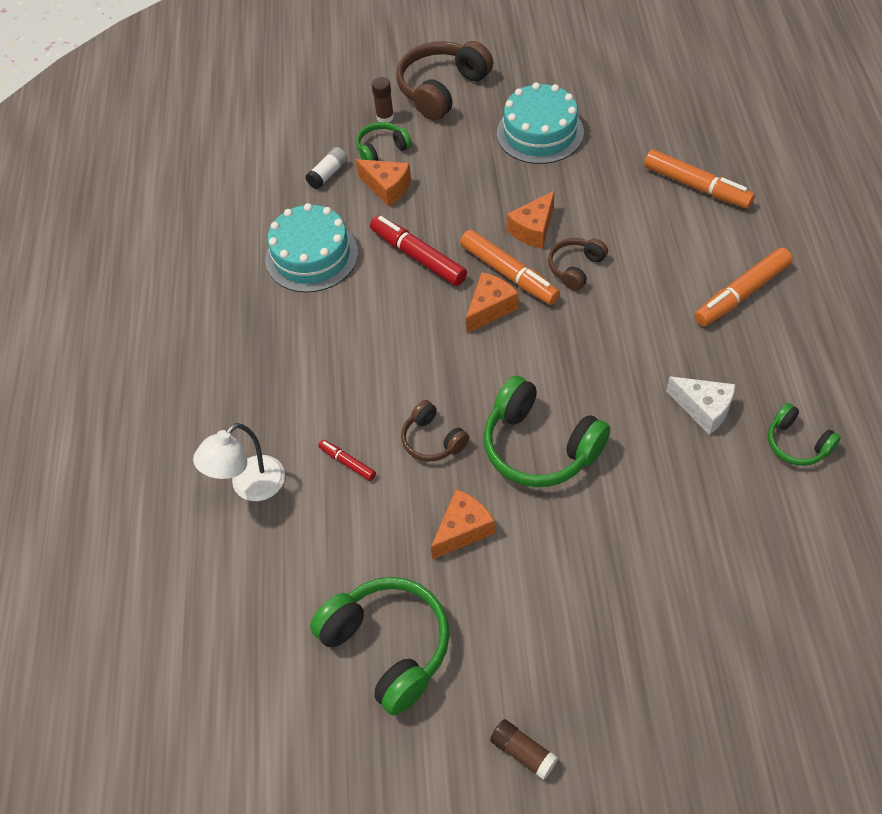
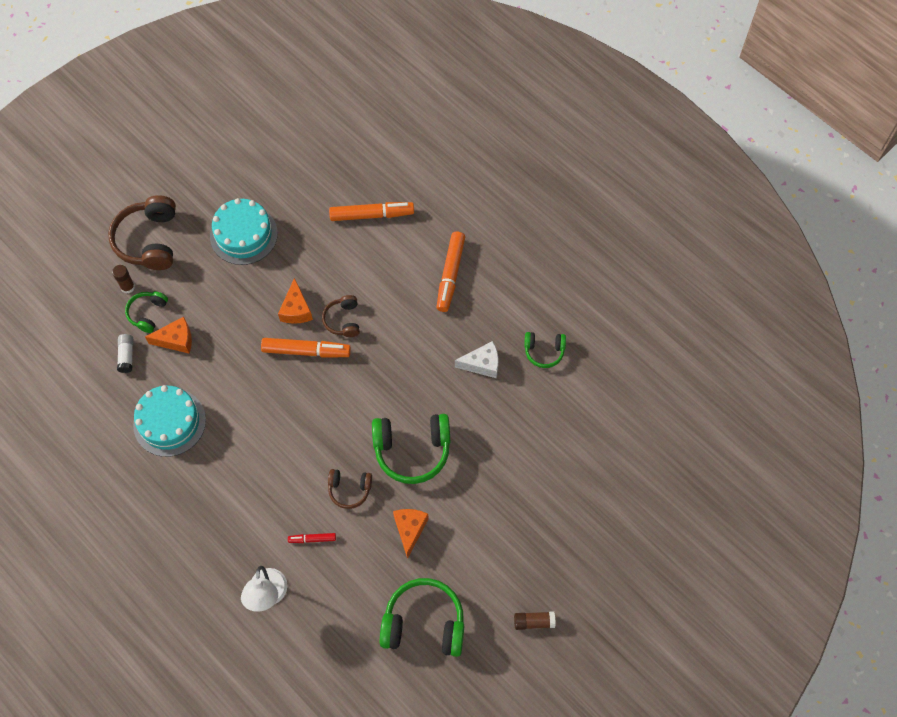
camera: 45 degrees left, 10 degrees up
red marker [370,215,467,286] -> none
orange cheese [466,272,519,333] -> none

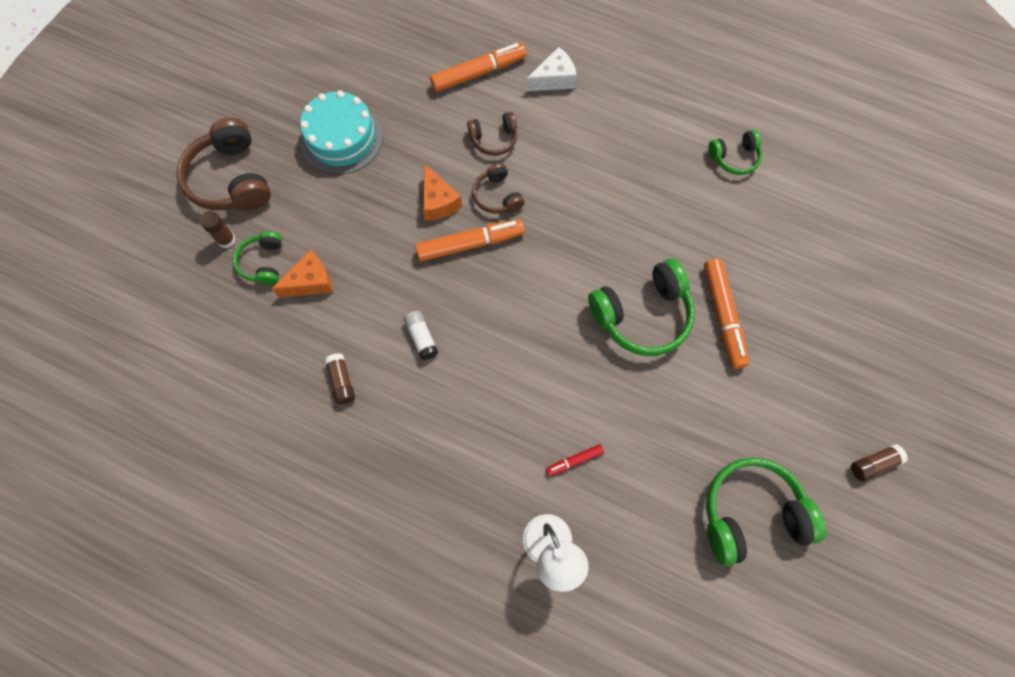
camera: 20 degrees left, 5 degrees up
white glue stick [117,334,133,373] -> white glue stick moved to [404,311,439,360]
turquoise cake [133,385,206,457] -> brown glue stick [324,353,355,405]
brown headphones [328,469,372,509] -> brown headphones moved to [467,112,517,156]
orange cheese [393,509,429,559] -> none
orange marker [436,232,465,312] -> orange marker moved to [704,258,749,369]
white cheese [455,341,498,378] -> white cheese moved to [526,47,577,91]

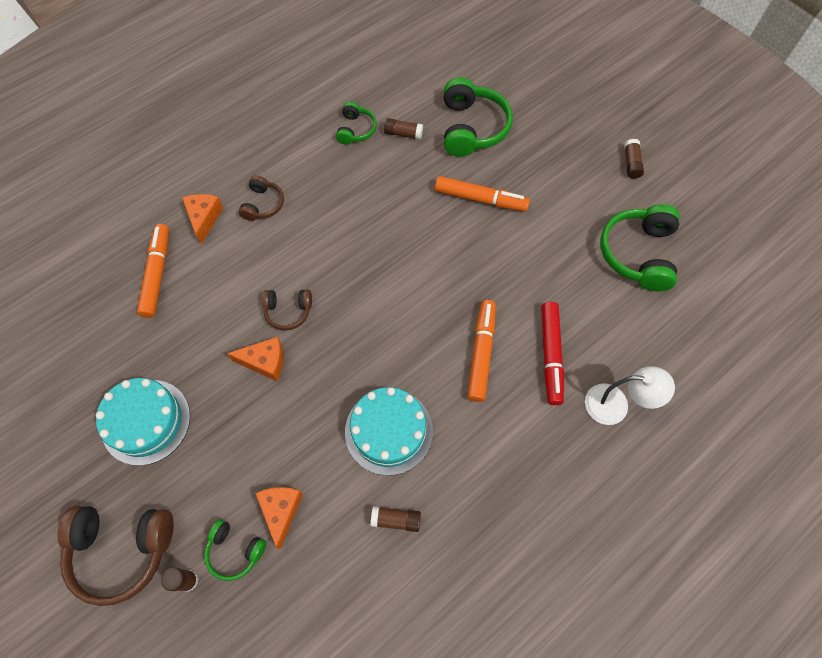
camera: 65 degrees left, 5 degrees down
white glue stick [404,311,439,360] -> turquoise cake [345,387,433,476]
orange marker [415,219,525,261] -> orange marker moved to [467,300,496,402]
brown headphones [467,112,517,156] -> brown headphones moved to [239,175,284,221]
white cheese [526,47,577,91] -> orange cheese [182,194,223,245]
red marker [546,444,604,476] -> red marker [541,302,564,405], size x1.98
green headphones [588,259,695,356] -> green headphones moved to [443,77,513,157]
none -> brown glue stick [384,118,423,140]

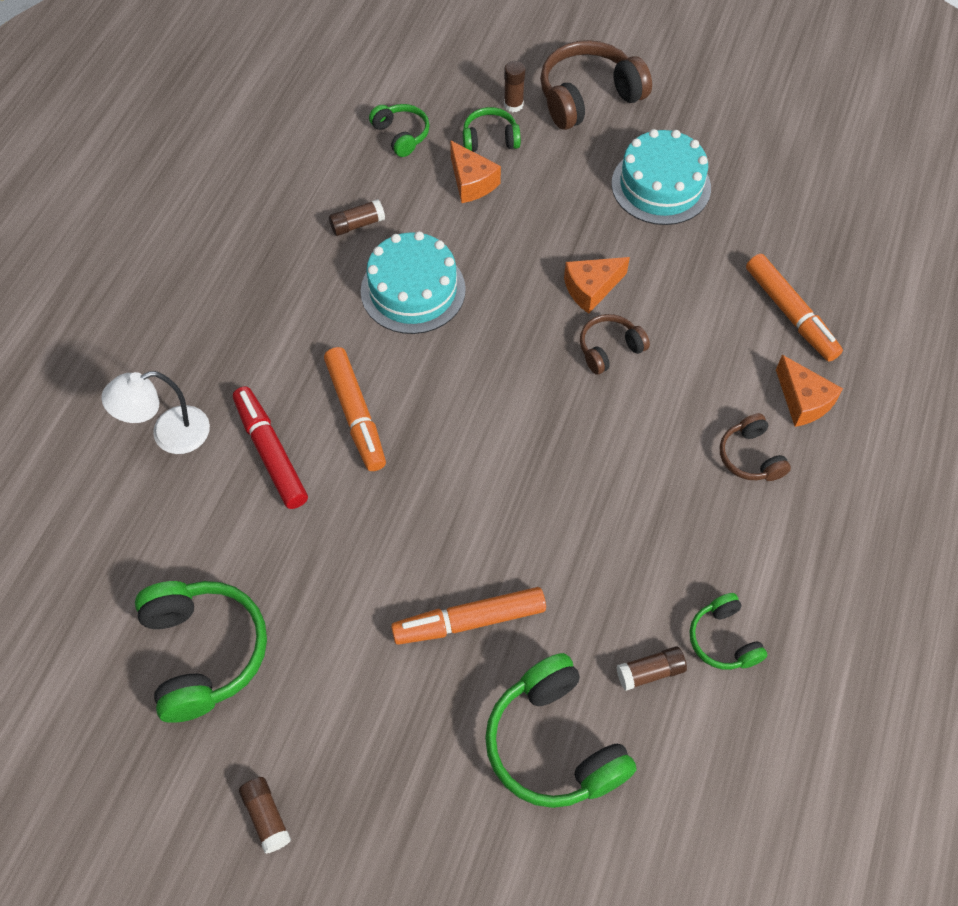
camera: 150 degrees right, 5 degrees down
none -> green headphones [369,104,430,157]

